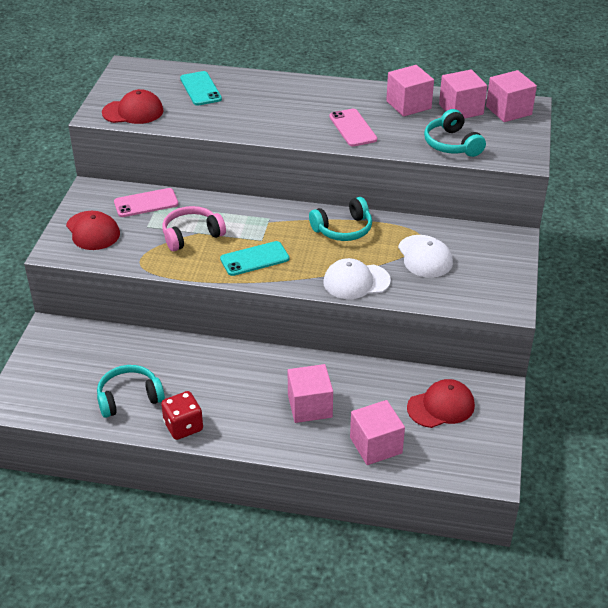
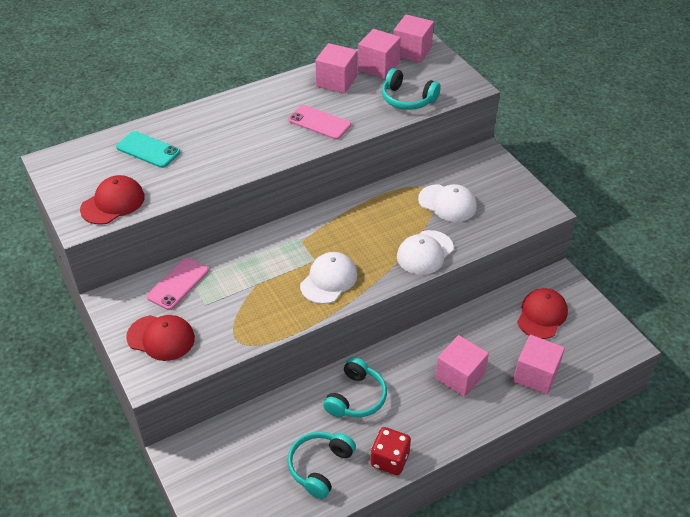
camera: 40 degrees left, 5 degrees up
pink headphones [162,206,226,251] -> none
turquoise phone [220,241,289,276] -> white cap [300,252,357,304]
turquoise headphones [309,197,372,241] -> turquoise headphones moved to [323,357,387,417]

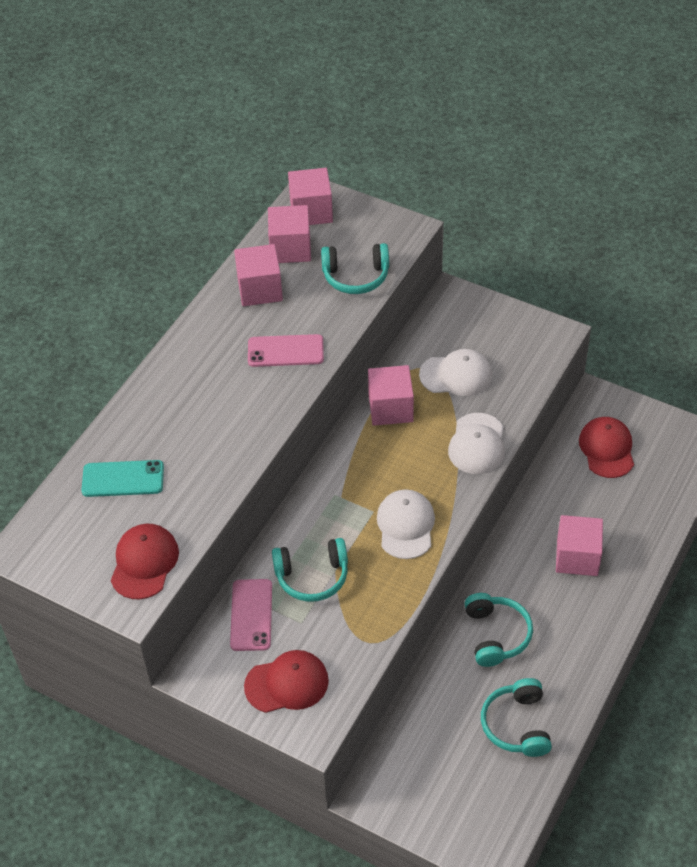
camera: 30 degrees left, 5 degrees up
red dice [371,427,411,475] -> none
pink cube [513,335,565,395] -> pink cube moved to [368,365,414,426]
none -> turquoise headphones [272,538,348,602]

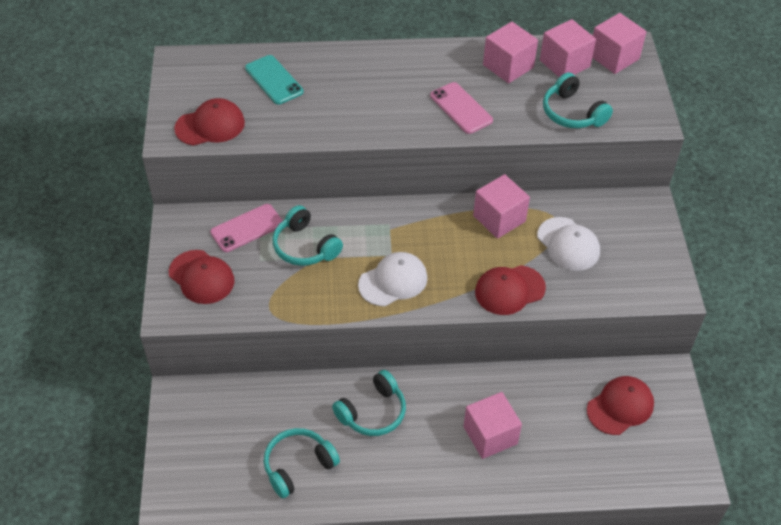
camera: 55 degrees right, 0 degrees up
white cap [448,413,505,474] -> red cap [475,265,546,315]

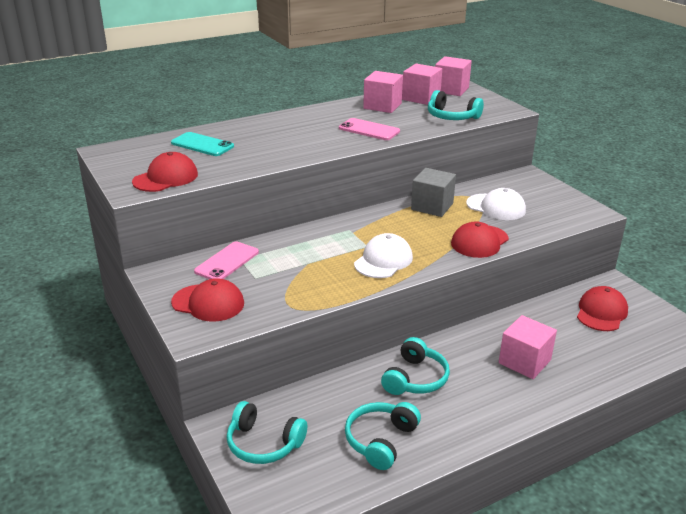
camera: 25 degrees left, 20 degrees down
turquoise headphones [273,205,343,266] -> turquoise headphones moved to [227,401,307,464]
pink cube [473,174,530,239] -> grey cube [411,168,456,217]

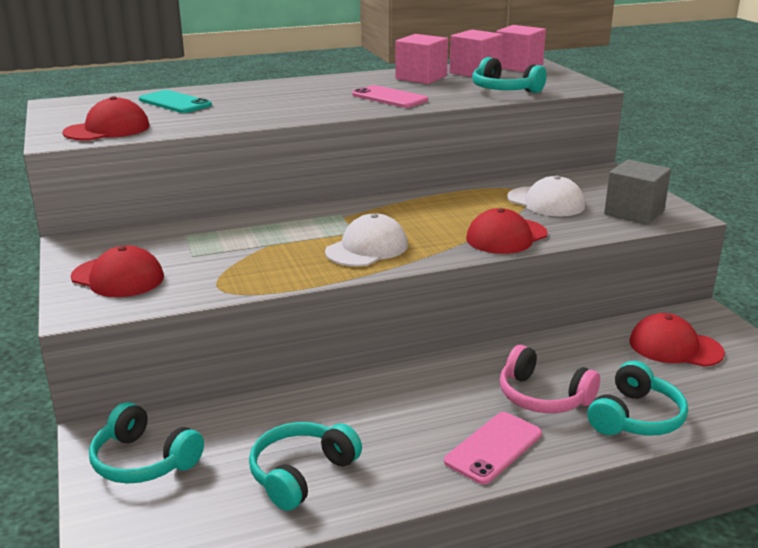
camera: 10 degrees right, 5 degrees down
pink phone [194,241,259,279] -> pink phone moved to [444,412,542,484]
turquoise headphones [381,337,450,395] -> turquoise headphones moved to [588,361,688,436]
grey cube [411,168,456,217] -> grey cube moved to [604,159,671,225]
pink cube [499,315,557,379] -> pink headphones [500,345,600,413]
red cap [577,286,628,331] -> red cap turned 105 degrees counterclockwise [630,313,725,367]

